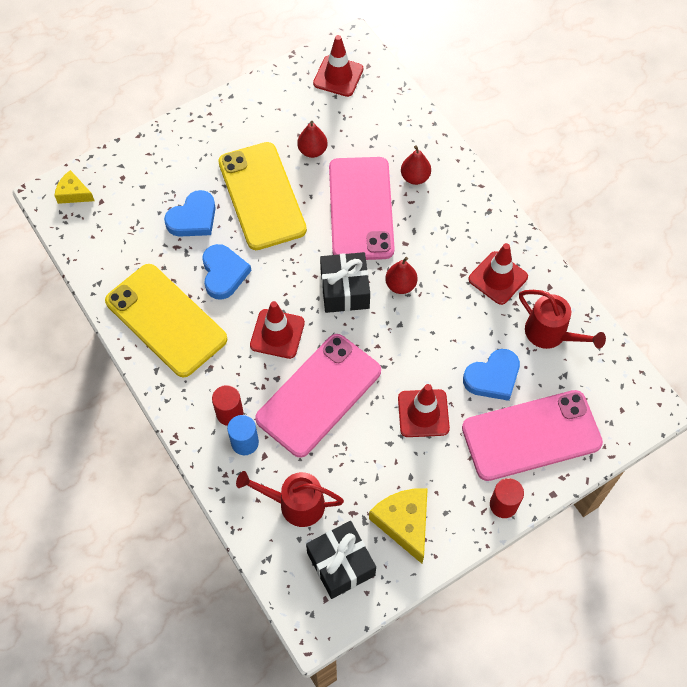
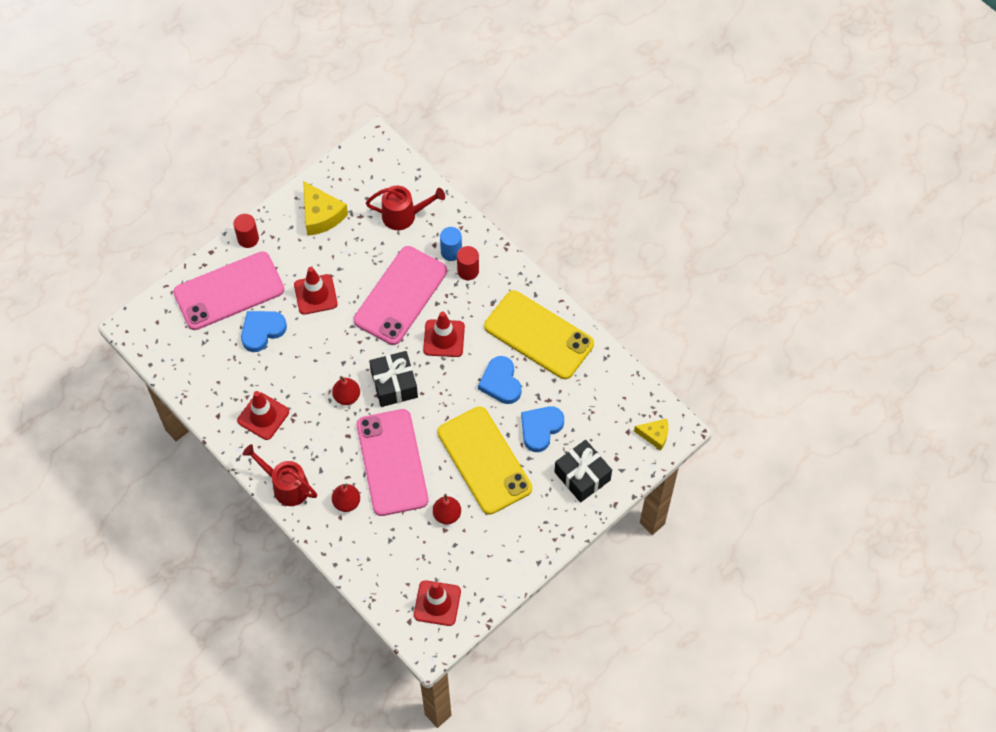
camera: 170 degrees right, 0 degrees up
black gift [306,521,376,599] -> black gift moved to [554,440,612,503]
red watering can [519,290,606,349] -> red watering can moved to [242,444,317,506]

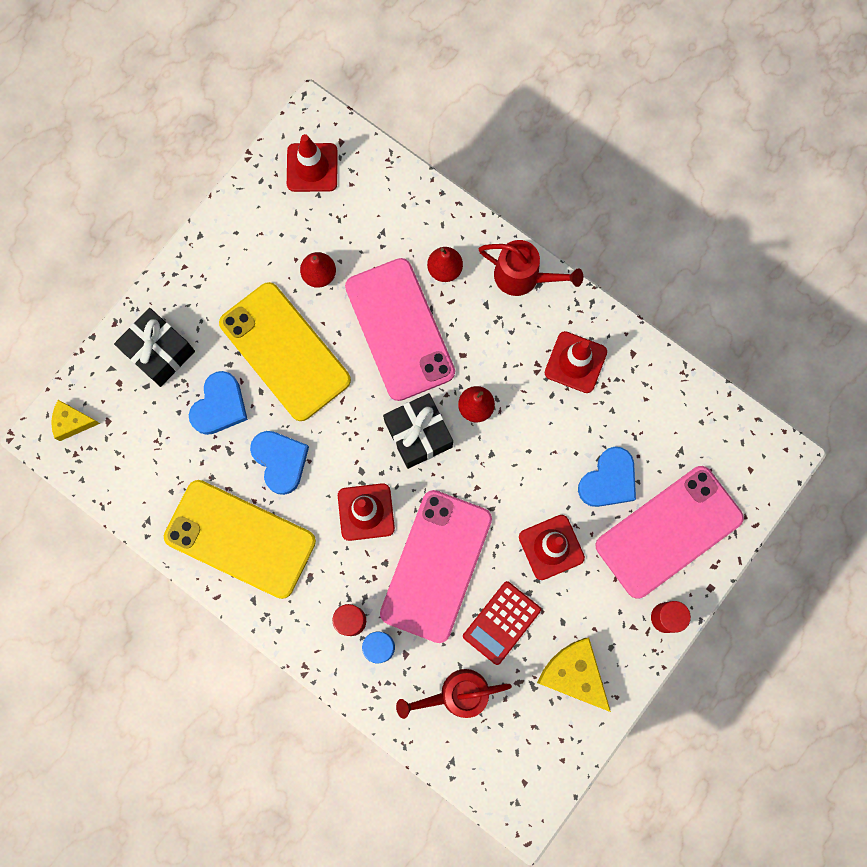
camera: 170 degrees right, 15 degrees up
none -> red calculator [463,581,541,665]

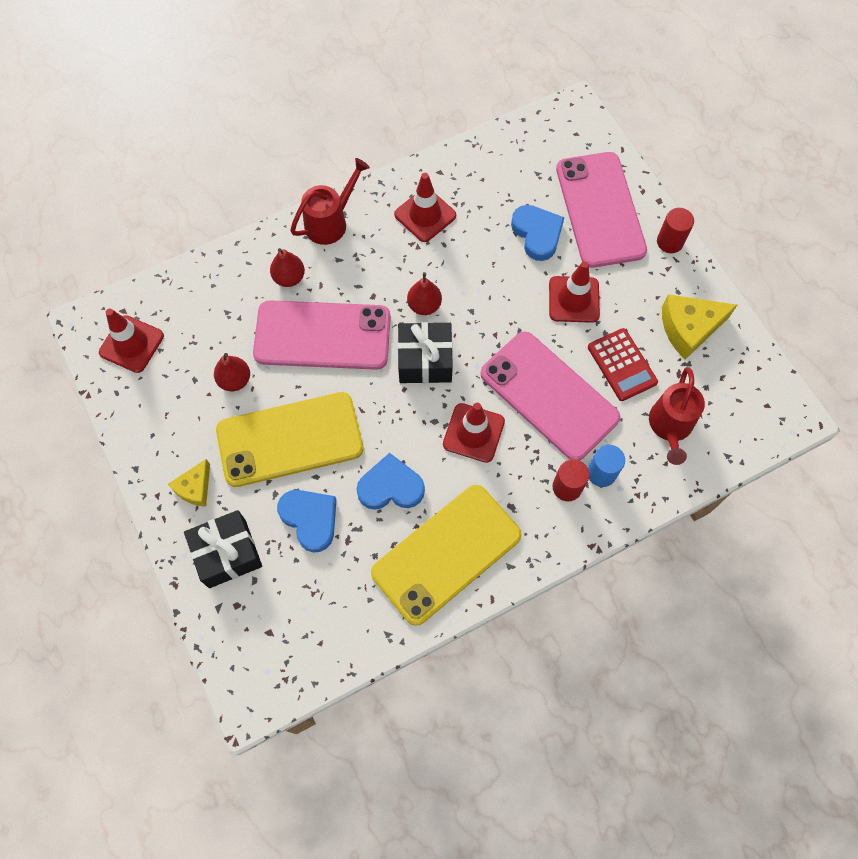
camera: 65 degrees left, 10 degrees down
yellow cheese [51,400,100,441] -> yellow cheese moved to [168,459,210,507]

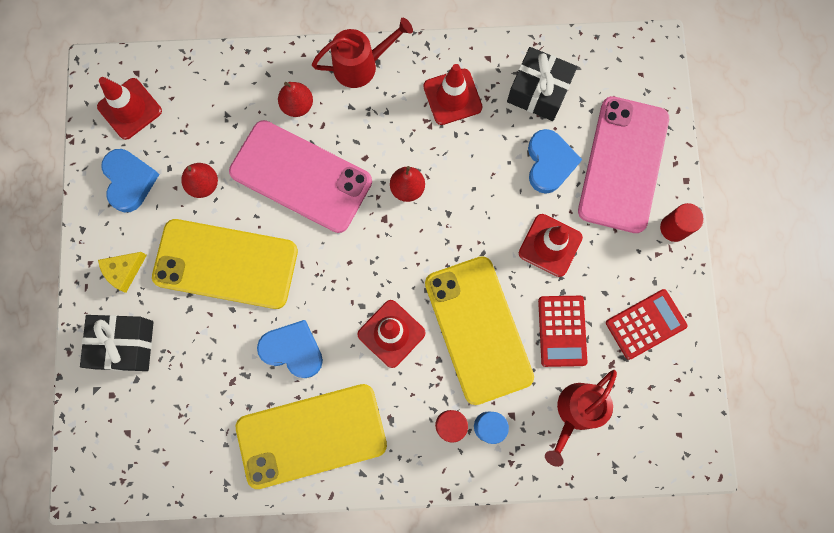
camera: 25 degrees right, 10 degrees up
blue heart [277,490,336,553] -> blue heart moved to [101,149,160,212]
black gift [398,322,453,383] -> black gift moved to [507,47,577,121]
pink phone [480,331,621,460] -> yellow phone [425,256,534,405]
yellow cheese [662,294,737,360] -> red calculator [606,289,687,360]

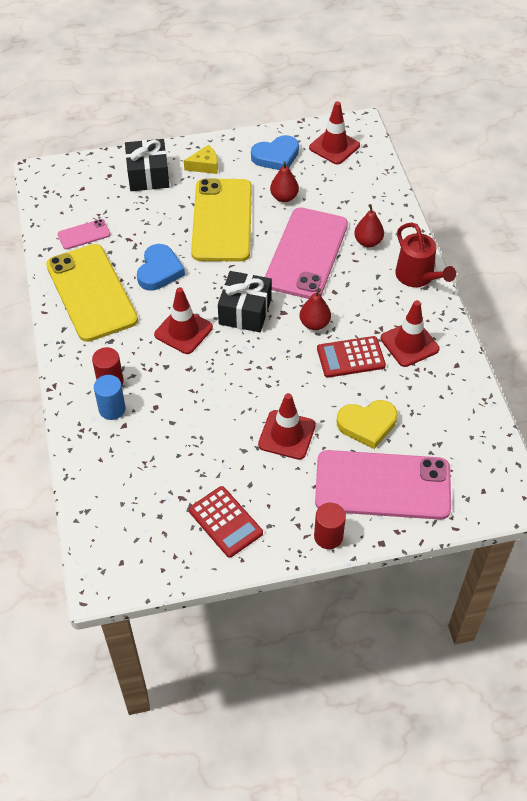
camera: 80 degrees right, 25 degrees down
yellow cheese [98,252,147,293] -> yellow cheese turned 120 degrees clockwise [184,145,218,174]
yellow phone [425,256,534,405] -> none
black gift [507,47,577,121] -> black gift moved to [218,271,272,332]
blue heart [528,129,582,194] -> yellow heart [337,400,397,449]
red calculator [538,296,587,367] -> red calculator moved to [317,336,386,378]
red watering can [545,370,617,467] -> none
none -> pink phone [58,219,110,249]

